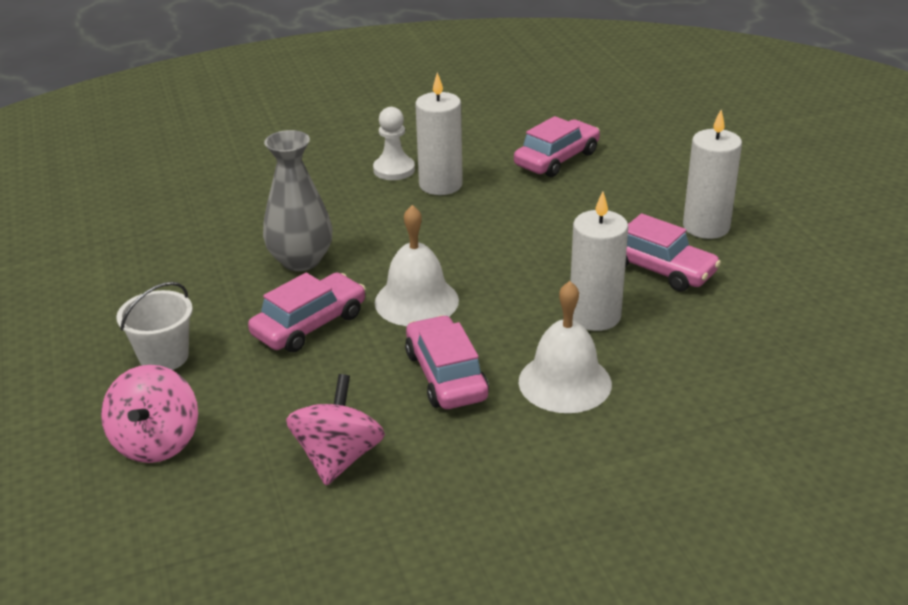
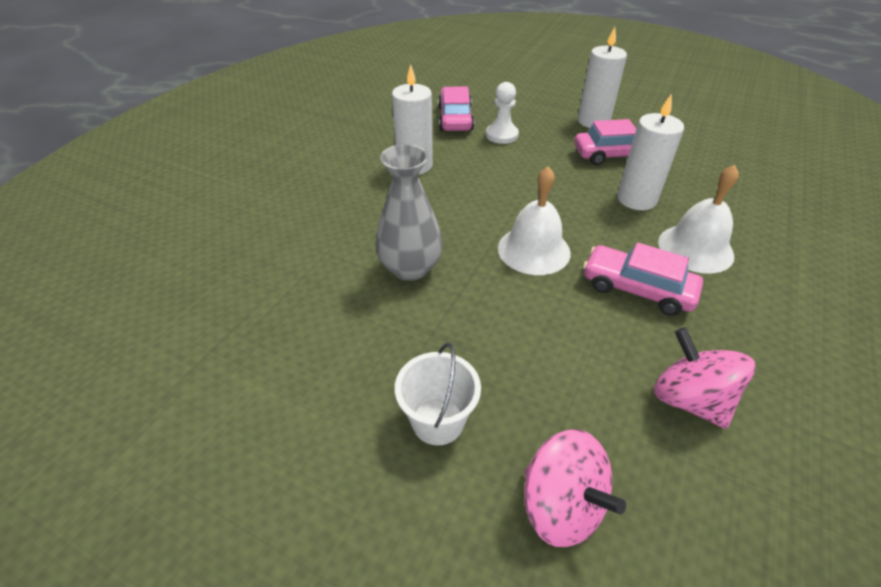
camera: 45 degrees left, 10 degrees up
pink car [248,273,366,352] -> none
white pawn [373,107,415,180] -> white pawn moved to [486,82,519,144]

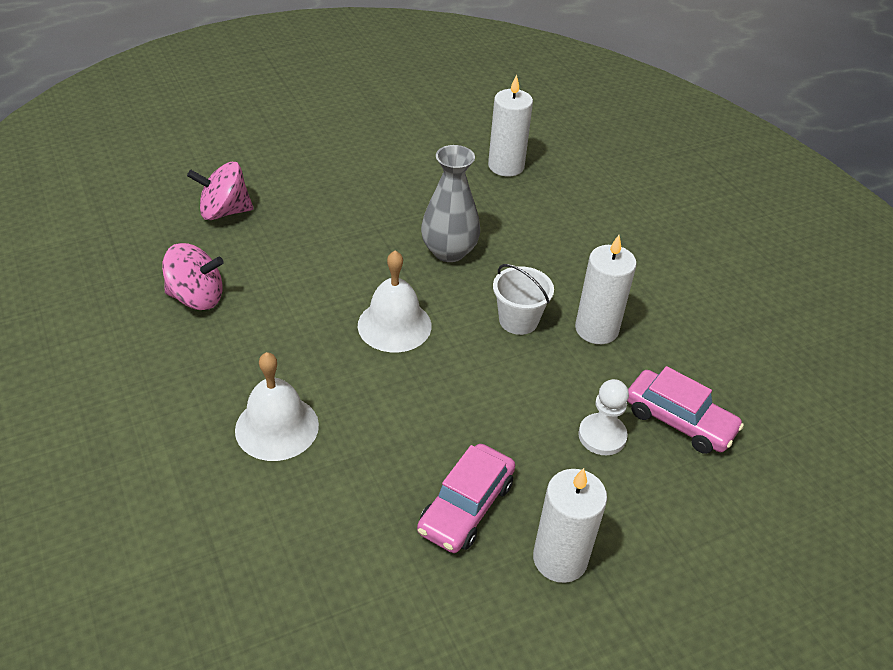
camera: 125 degrees right, 0 degrees up
white bucket [395,343,481,445] -> white bucket moved to [493,264,554,335]
pink car [583,242,703,316] -> none
white candle [617,93,684,210] -> white candle moved to [488,75,533,177]

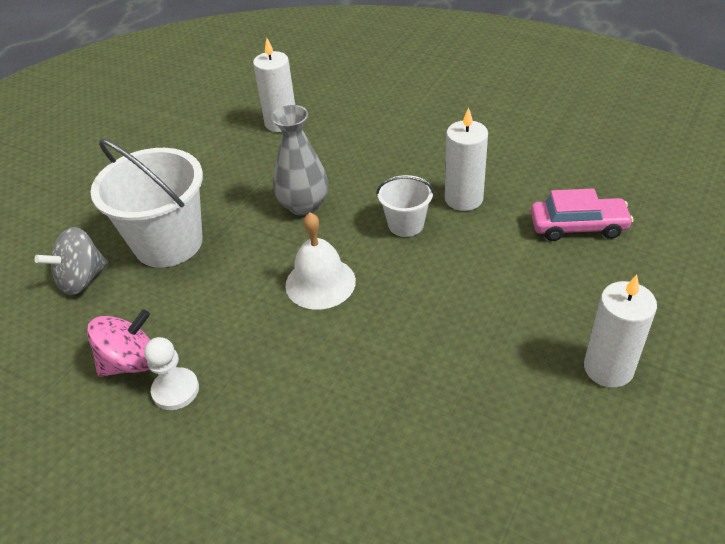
camera: 30 degrees left, 0 degrees up
pink spinning top [187,162,253,220] -> grey spinning top [35,227,108,295]
white bell [235,352,319,461] -> none
pink car [417,444,515,553] -> none
white pawn [578,379,629,455] -> white pawn moved to [144,337,199,410]
none -> white bucket [90,139,203,268]

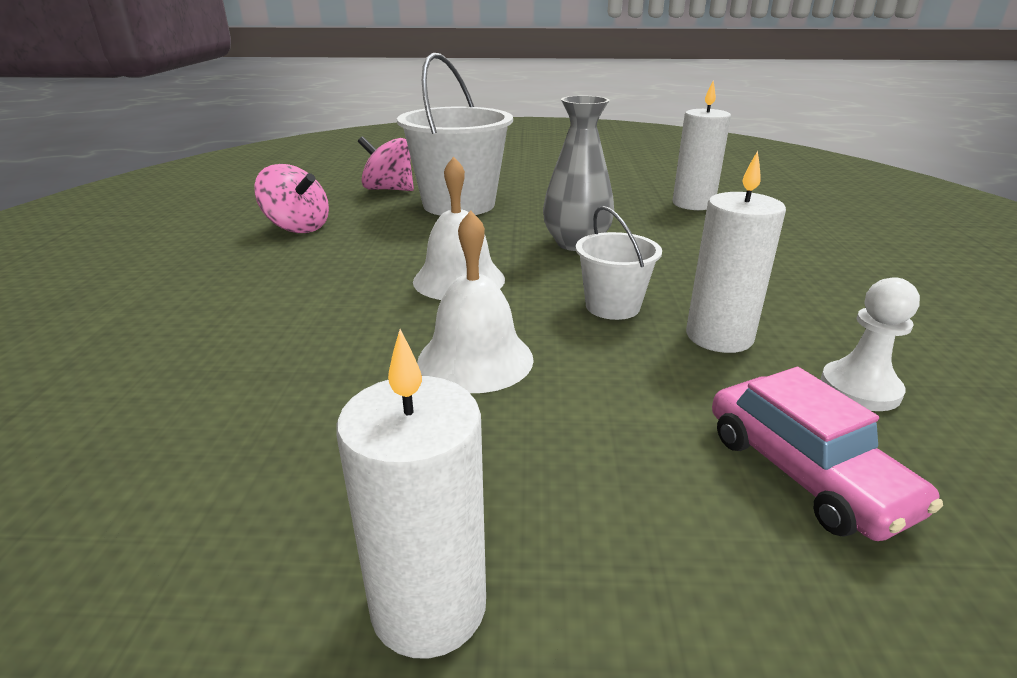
camera: 60 degrees right, 15 degrees down
grey spinning top [35,227,108,295] -> pink spinning top [358,136,414,191]
white pawn [144,337,199,410] -> white pawn moved to [820,277,920,411]
none -> white bell [417,210,534,393]

